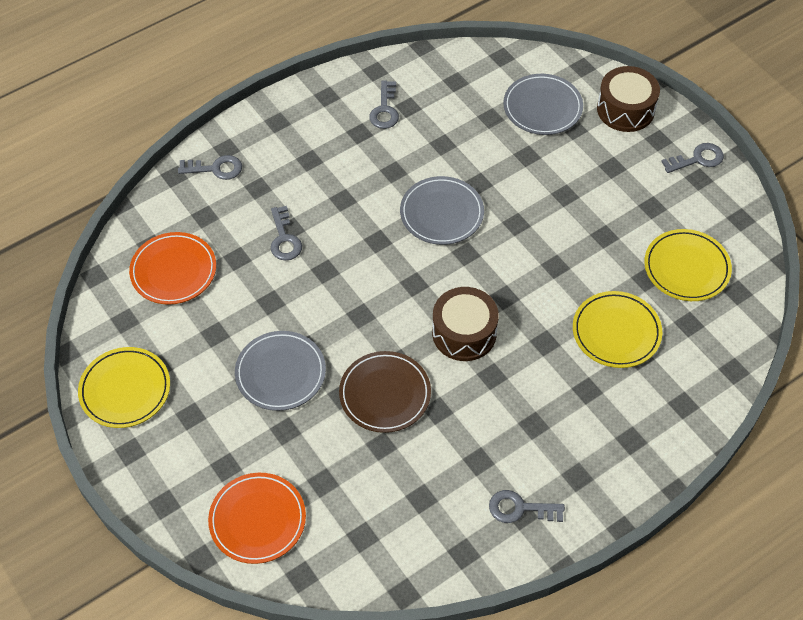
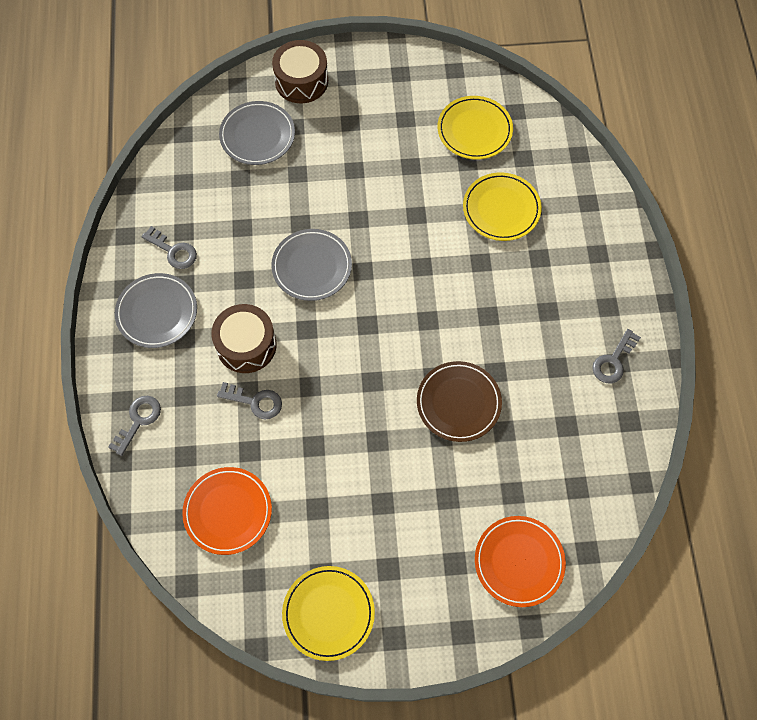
camera: 60 degrees left, 10 degrees up
grey plate [235,331,326,411] -> grey plate moved to [115,273,197,348]
brown drum [432,287,499,361] -> brown drum moved to [211,304,276,373]
grey key [661,143,724,173] -> none

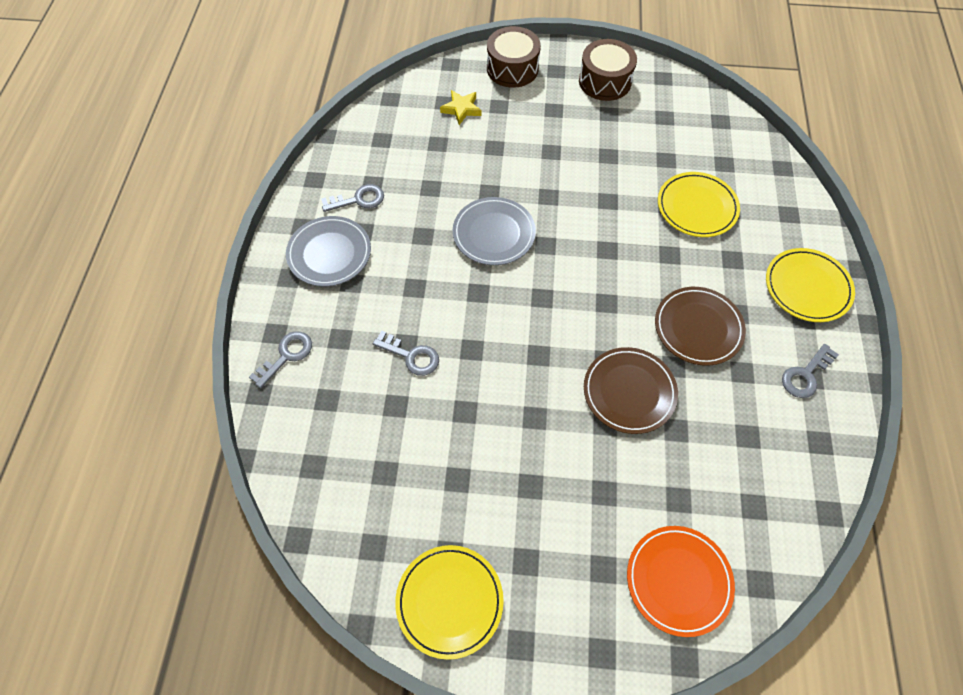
camera: 10 degrees right, 5 degrees down
grey key [141,226,197,269] -> grey key turned 60 degrees counterclockwise [321,184,384,212]
orange plate [182,467,272,555] -> none
brown drum [211,304,276,373] -> brown drum moved to [579,39,637,101]
grey plate [219,101,295,165] -> yellow star [440,90,482,125]
yellow plate [438,96,513,160] -> yellow plate moved to [766,248,855,322]
none -> brown plate [655,287,746,366]

